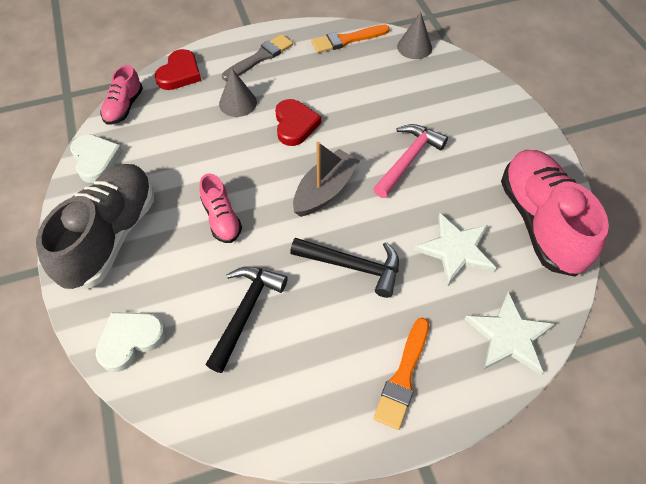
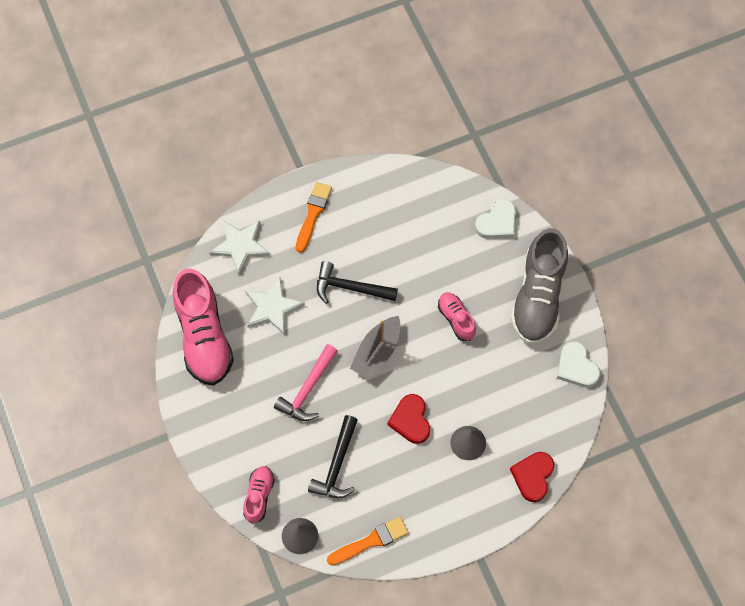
camera: 175 degrees right, 10 degrees up
pink shoe [101,65,143,125] -> pink shoe moved to [243,466,275,524]
black hammer [206,267,287,373] -> black hammer moved to [308,415,358,498]
grey brush [222,34,293,81] -> none

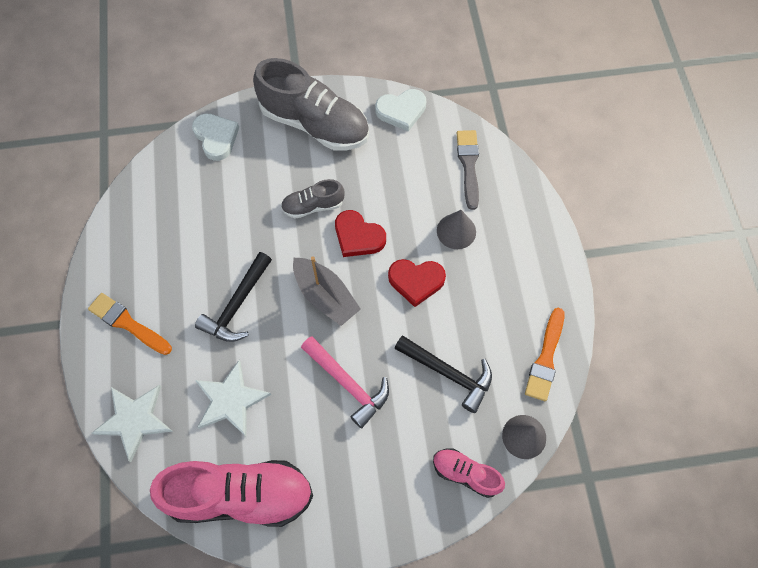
camera: 75 degrees left, 0 degrees up
orange brush [327,517,409,565] -> orange brush turned 150 degrees counterclockwise [525,308,564,401]
pink shoe [438,292,476,341] -> grey shoe [281,179,344,219]
red heart [510,452,554,502] -> red heart moved to [335,210,386,257]
none -> grey brush [457,130,479,210]

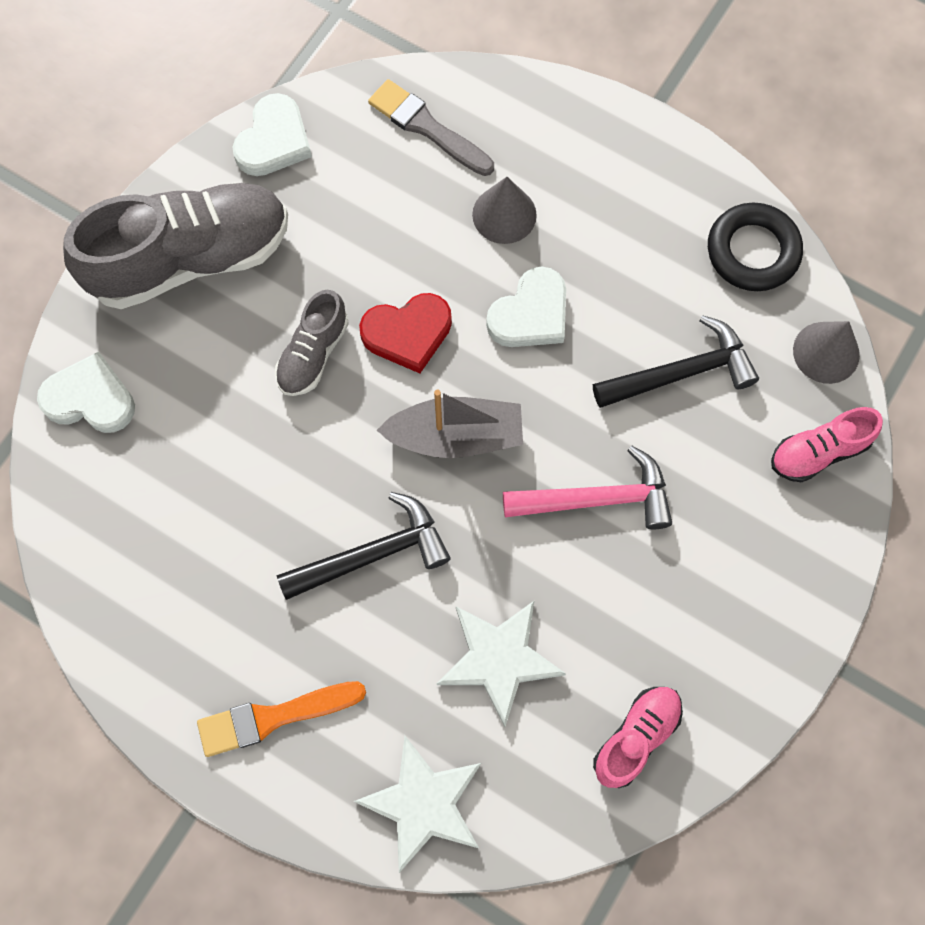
camera: 50 degrees left, 5 degrees up
pink shoe [150,460,313,527] -> pink shoe [593,687,683,788], size x0.50
black hammer [195,252,272,342] -> black hammer turned 90 degrees counterclockwise [277,492,451,600]
red heart [388,259,446,307] -> white heart [486,266,566,347]
orange brush [525,308,564,401] -> black ring [708,203,803,291]

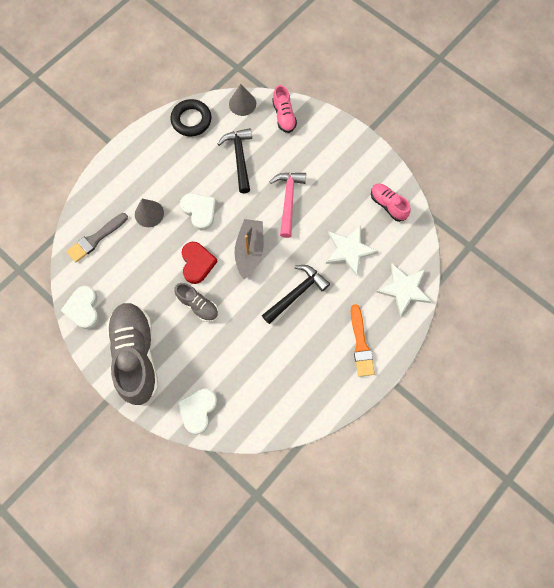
camera: 80 degrees left, 0 degrees up
white heart [233,93,312,176] -> white heart turned 135 degrees counterclockwise [61,286,99,329]
black hammer [277,492,451,600] -> black hammer turned 60 degrees clockwise [262,265,330,324]

